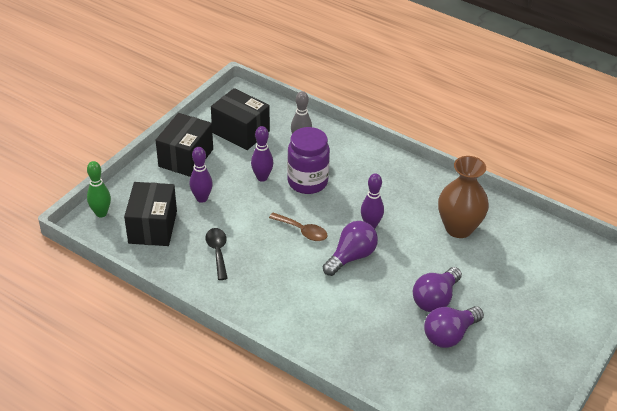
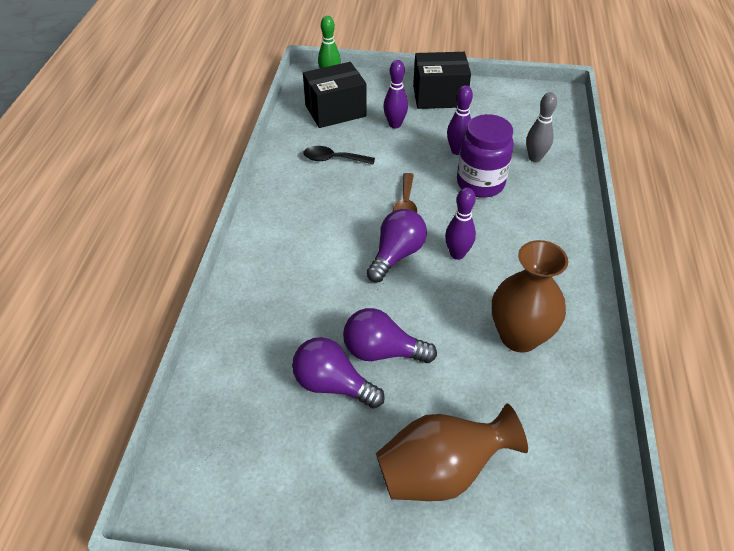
camera: 65 degrees right, 5 degrees up
black spoon [206,228,228,280] -> black spoon turned 135 degrees counterclockwise [303,146,375,165]
black box [211,88,270,150] -> none
purple light bulb [323,221,378,276] -> purple light bulb turned 75 degrees counterclockwise [366,209,427,282]
none -> brown vase [376,403,528,501]

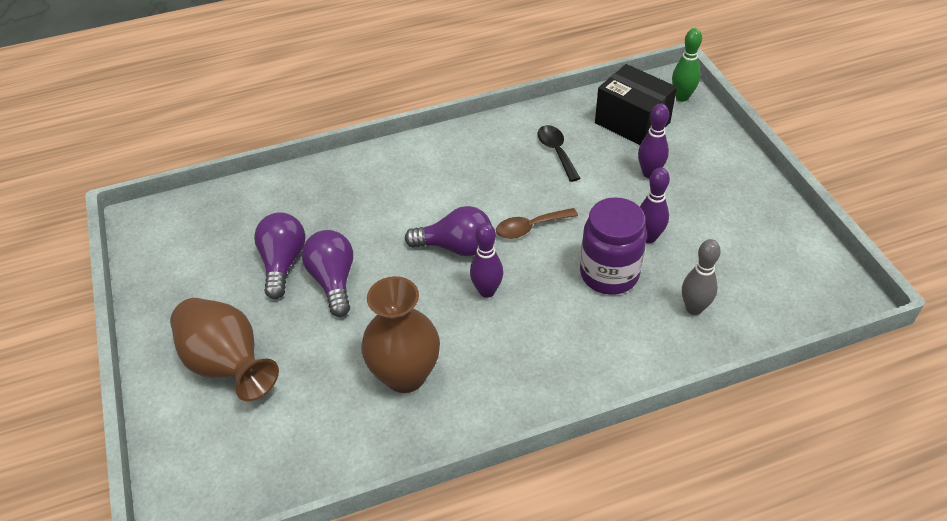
camera: 65 degrees right, 0 degrees up
black box [413,52,471,109] -> none

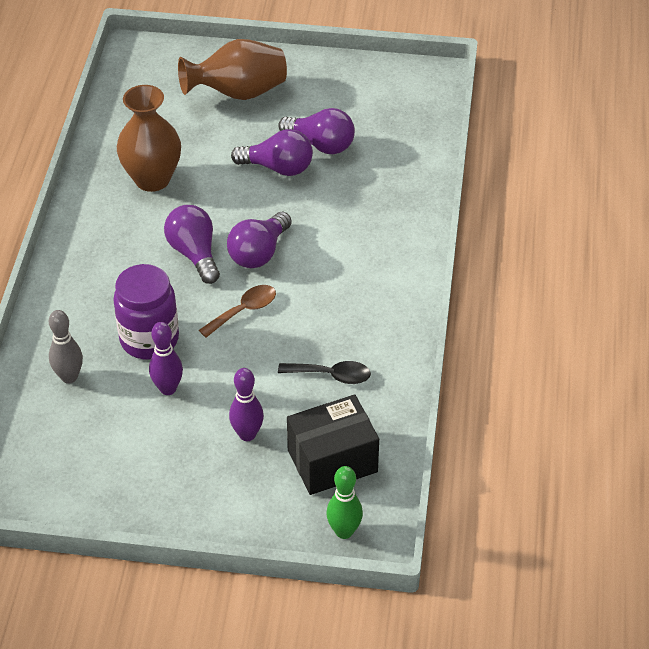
camera: 115 degrees right, 0 degrees up
purple bowling pin [470,223,503,298] -> purple light bulb [164,205,220,284]
brown spoon [496,208,578,239] -> brown spoon turned 45 degrees clockwise [199,285,276,338]

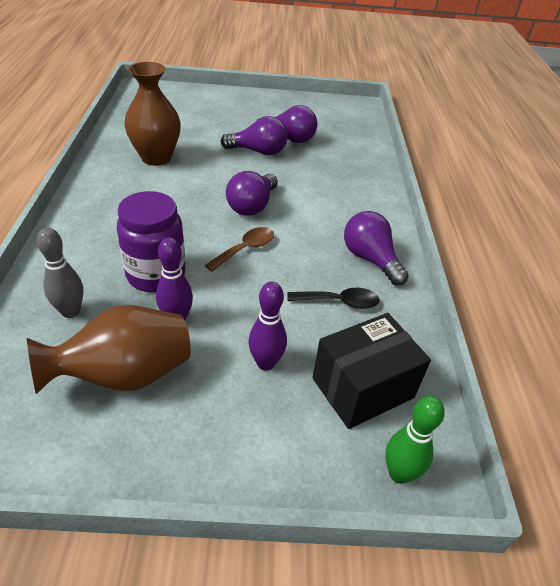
camera: 10 degrees left, 5 degrees down
purple light bulb [164,205,220,284] -> purple light bulb moved to [344,211,409,285]
brown vase [178,39,287,100] -> brown vase moved to [27,305,191,394]

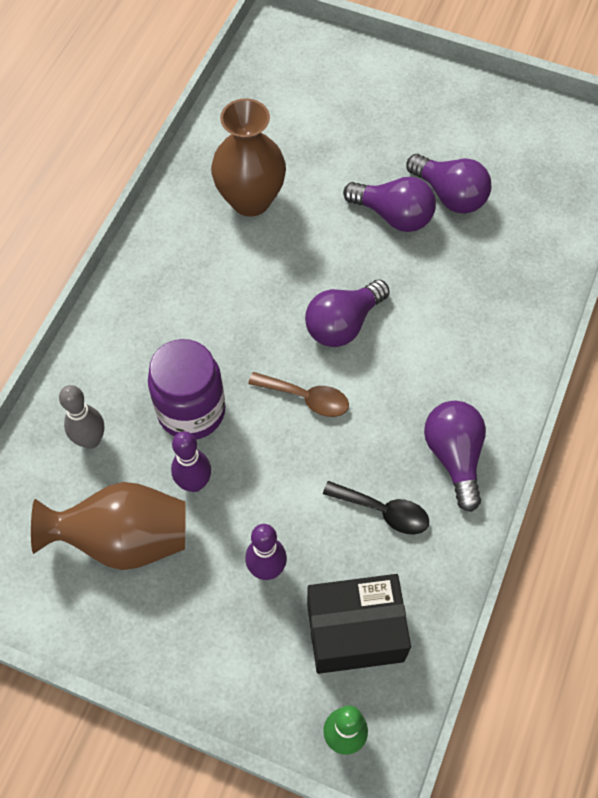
camera: 25 degrees right, 20 degrees up
brown spoon [204,227,274,272] -> brown spoon turned 45 degrees clockwise [248,372,349,417]

